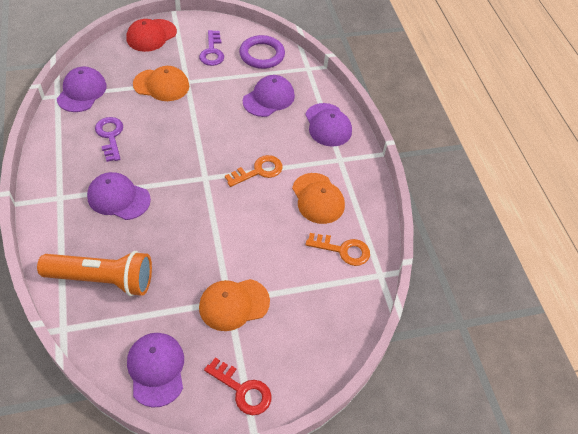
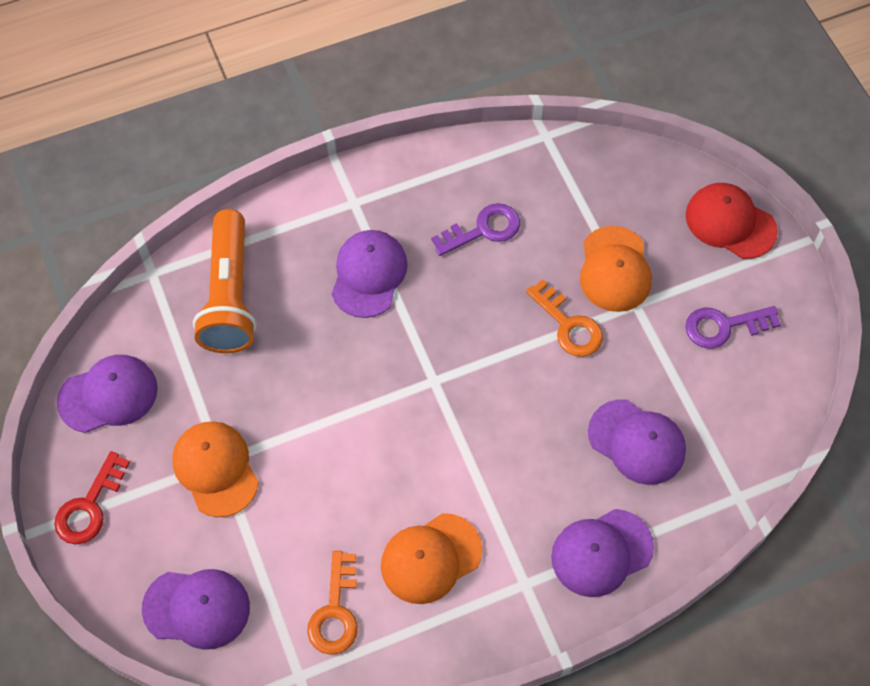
camera: 85 degrees right, 10 degrees up
purple cap [57,66,107,112] -> purple cap moved to [142,569,250,650]
orange key [225,155,283,187] -> orange key moved to [526,279,603,357]
purple ring [239,35,285,69] -> none

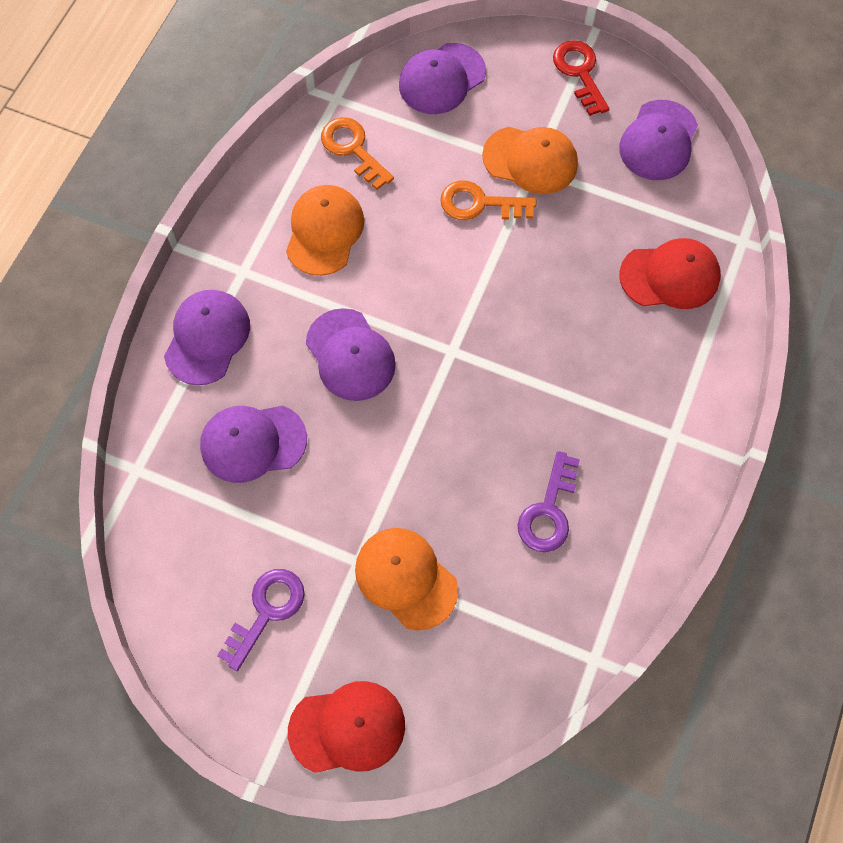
camera: 135 degrees right, 5 degrees up
orange flashlight [193,209,256,353] -> red cap [619,238,721,309]
purple cap [332,230,408,318] -> purple cap moved to [306,308,396,401]
orange key [526,279,603,357] -> orange key moved to [440,180,536,220]

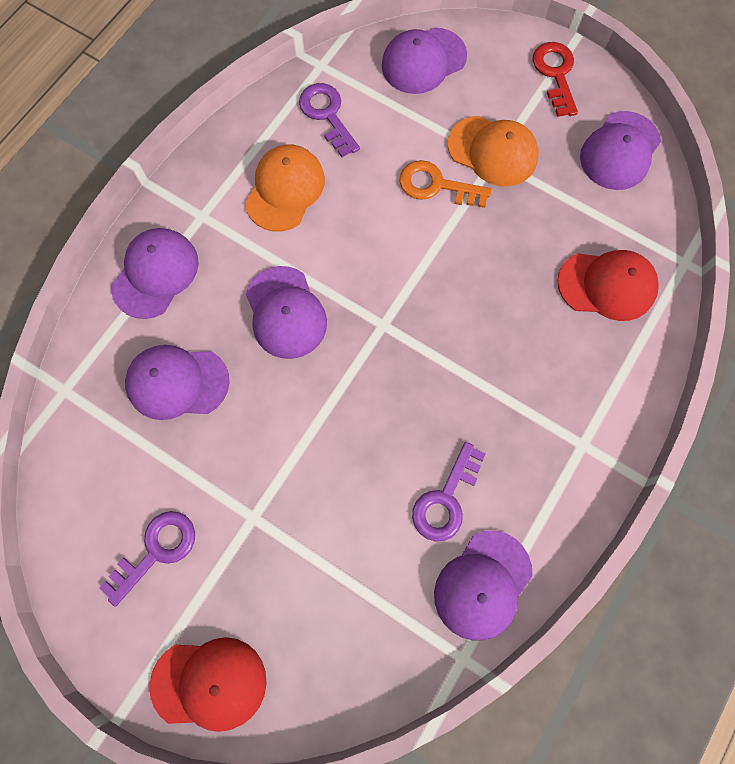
camera: 10 degrees right, 5 degrees up
orange key [321,117,394,190] -> purple key [299,83,360,157]
orange cap [355,528,458,631] -> none
none -> purple cap [434,530,533,641]

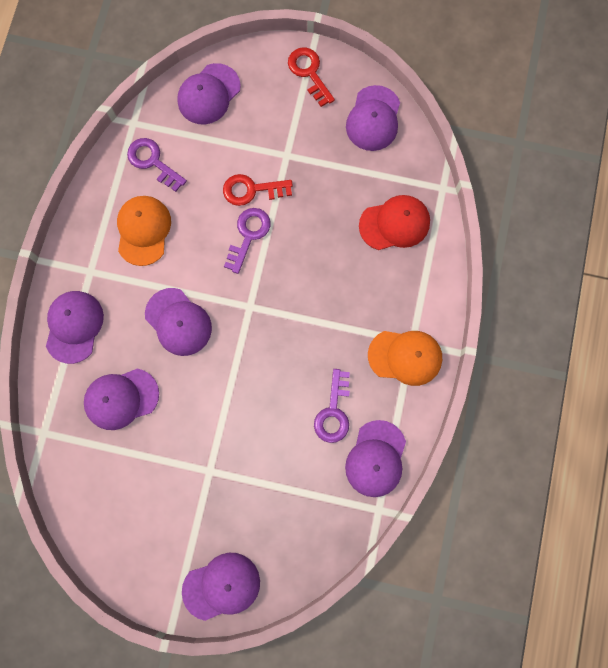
camera: 20 degrees left, 5 degrees up
purple key [99,511,195,607] -> purple key moved to [224,208,270,274]
red cap [150,637,267,732] -> purple cap [182,553,260,621]
orange key [400,160,491,208] -> red key [223,174,293,206]
orange cap [448,116,539,187] -> orange cap moved to [368,331,442,386]

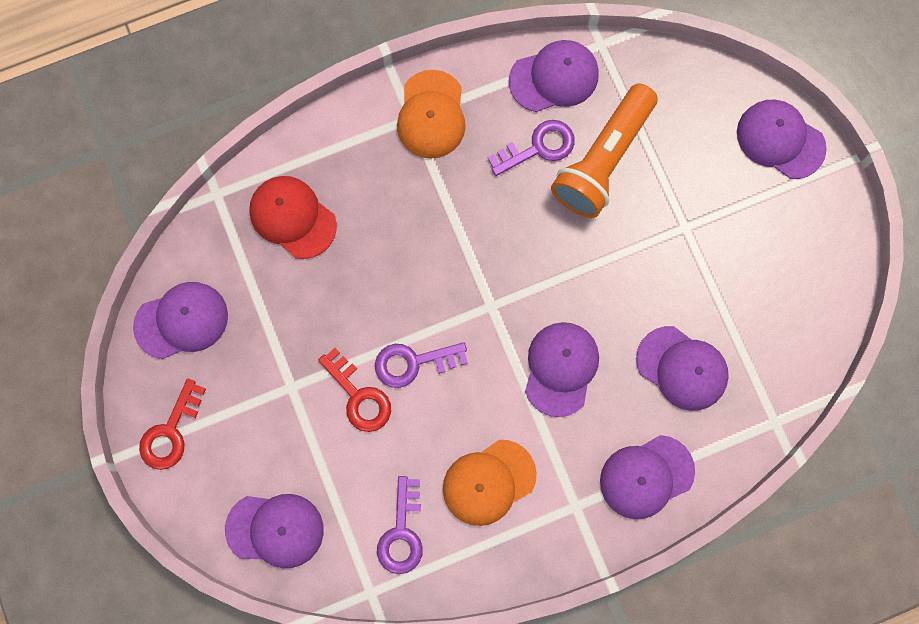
camera: 125 degrees left, 0 degrees up
orange cap [368,331,442,386] -> orange cap turned 150 degrees counterclockwise [397,70,466,159]
none -> orange flashlight [551,83,658,218]

